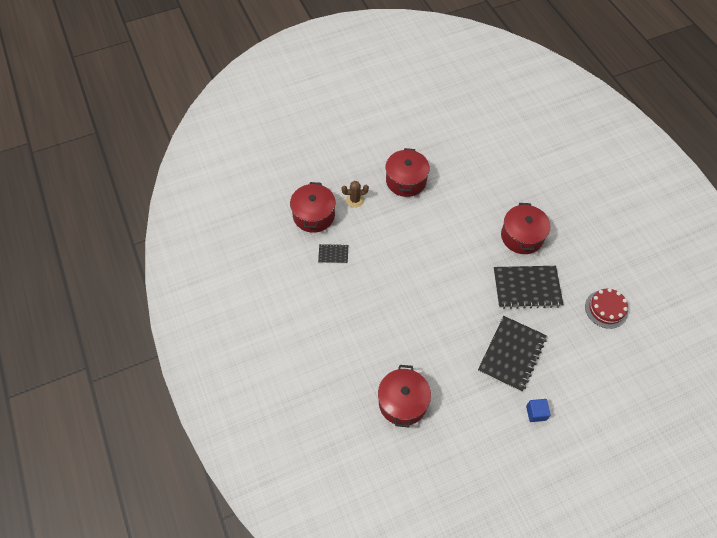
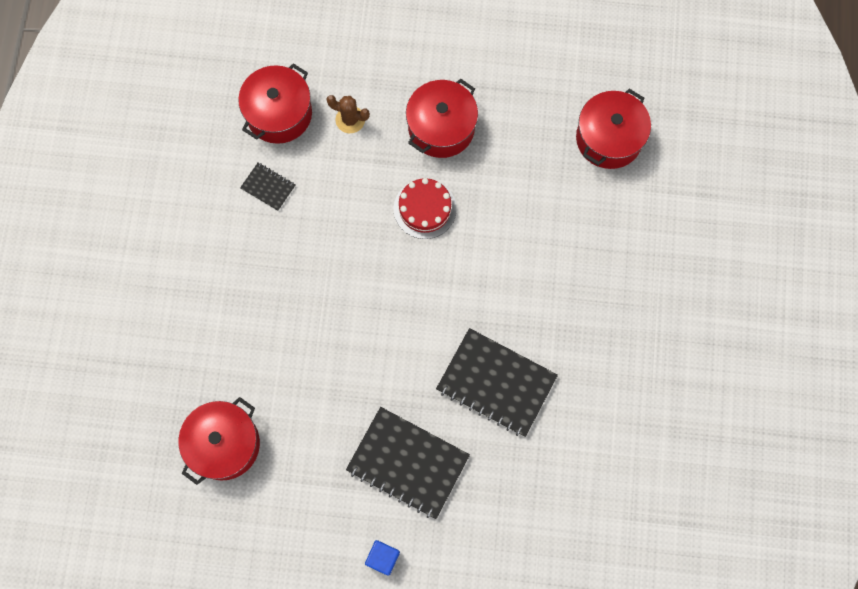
camera: 30 degrees right, 15 degrees up
black notebook [478,316,547,392] -> black notebook turned 60 degrees clockwise [346,407,470,519]
red pot [501,203,550,254] -> red pot moved to [576,89,651,169]
red cake [585,288,628,329] -> red cake moved to [394,178,457,239]

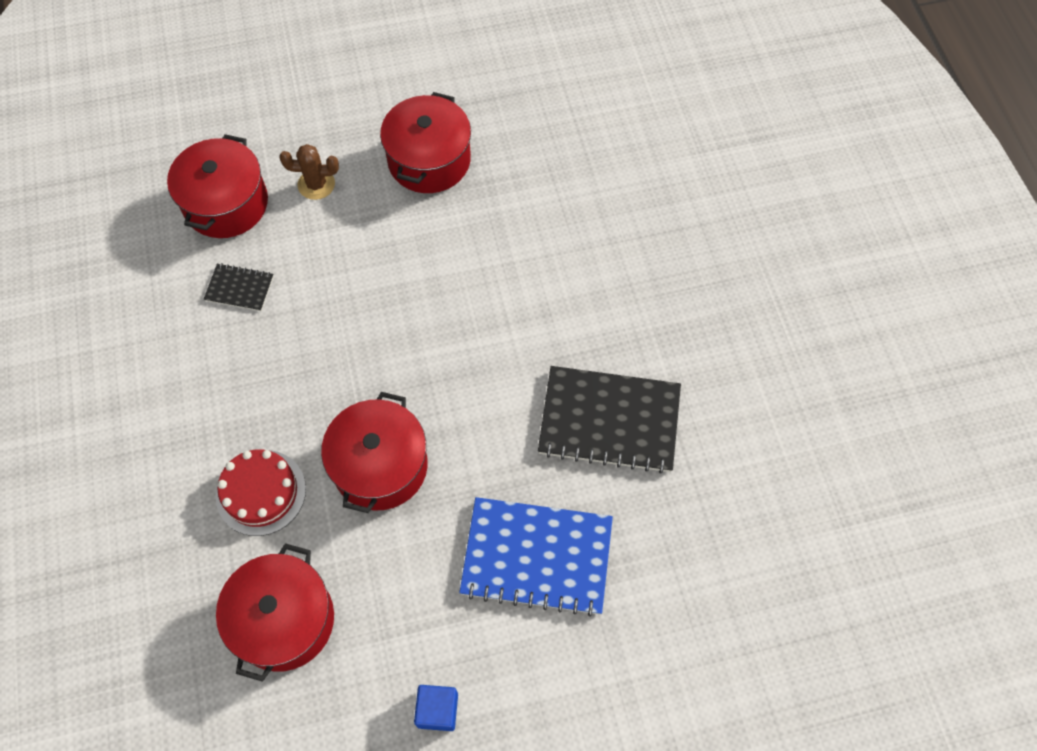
camera: 20 degrees left, 10 degrees down
black notebook [346,407,470,519] -> blue notebook [459,497,613,617]
blue cube [365,540,400,576] -> blue cube moved to [414,685,458,731]
red cake [394,178,457,239] -> red cake moved to [216,449,306,536]
red pot [576,89,651,169] -> red pot moved to [321,392,428,513]

